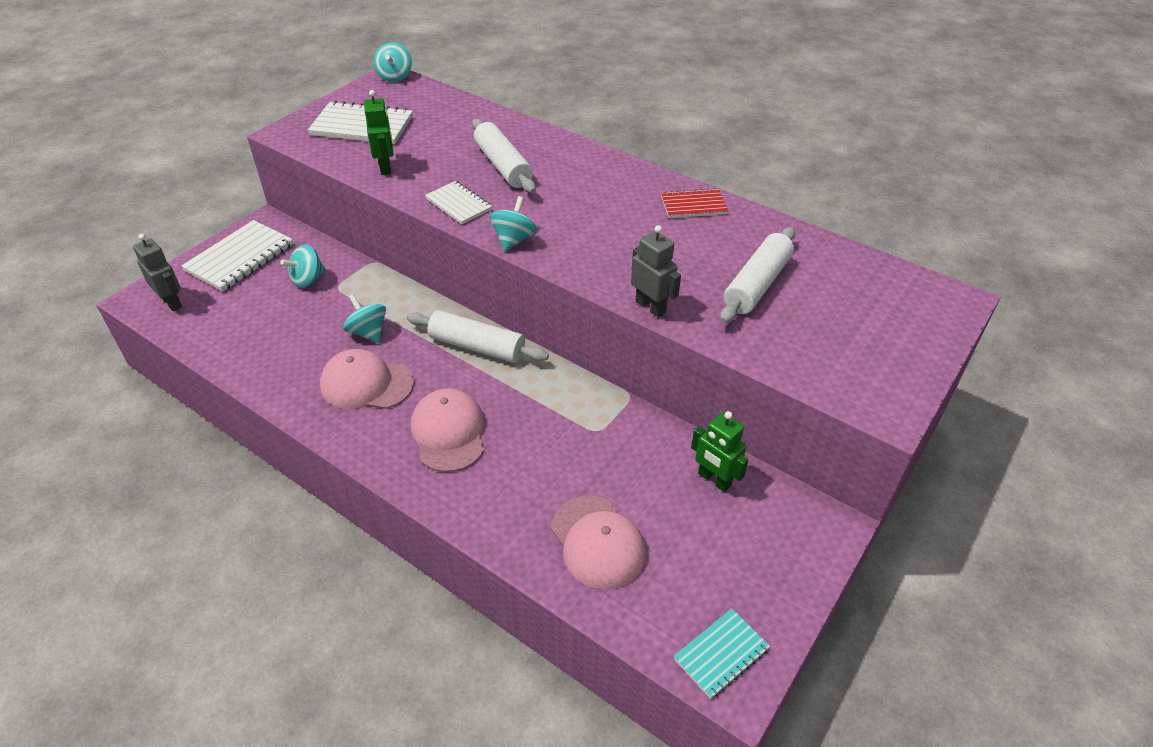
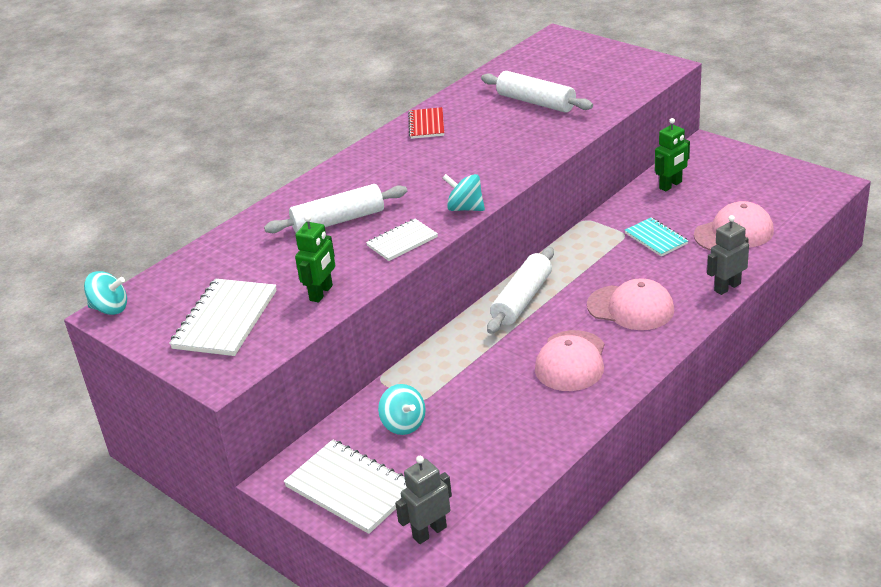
camera: 80 degrees left, 10 degrees down
turquoise spinning top [343,294,386,343] -> none
green robot [364,90,394,175] -> green robot turned 120 degrees clockwise [295,215,335,302]
pink cap [411,389,484,472] -> pink cap turned 150 degrees counterclockwise [587,278,674,330]
grey robot [631,225,681,318] -> grey robot moved to [707,215,749,295]
turquoise notebook [673,609,770,699] -> turquoise notebook moved to [625,217,688,257]

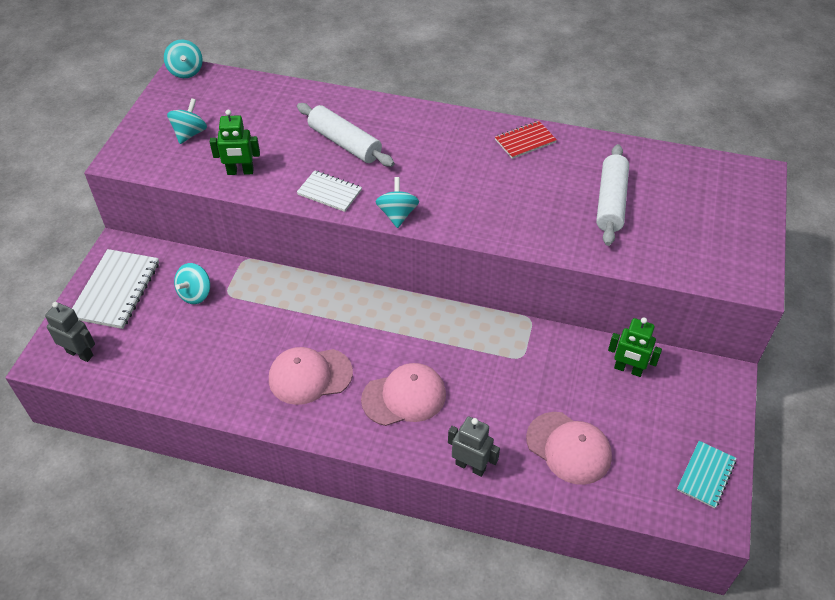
camera: 60 degrees right, 15 degrees up
white notebook [169,279,277,356] -> turquoise spinning top [167,98,207,144]
white rolling pin [487,247,554,334] -> none
pink cap [587,278,674,330] -> pink cap turned 105 degrees counterclockwise [361,363,446,426]
turquoise notebook [625,217,688,257] -> turquoise notebook moved to [677,441,737,508]

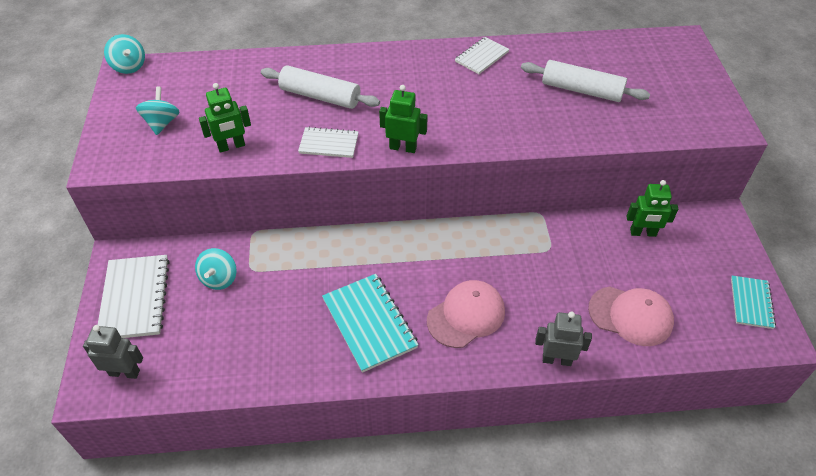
camera: 20 degrees left, 0 degrees up
pink cap [269,347,353,405] -> turquoise notebook [322,274,419,373]
turquoise spinning top [376,177,419,228] -> green robot [379,85,428,153]
red notebook [495,121,557,159] -> white notebook [455,37,509,74]
white rolling pin [596,144,629,246] -> white rolling pin turned 60 degrees counterclockwise [521,60,650,102]

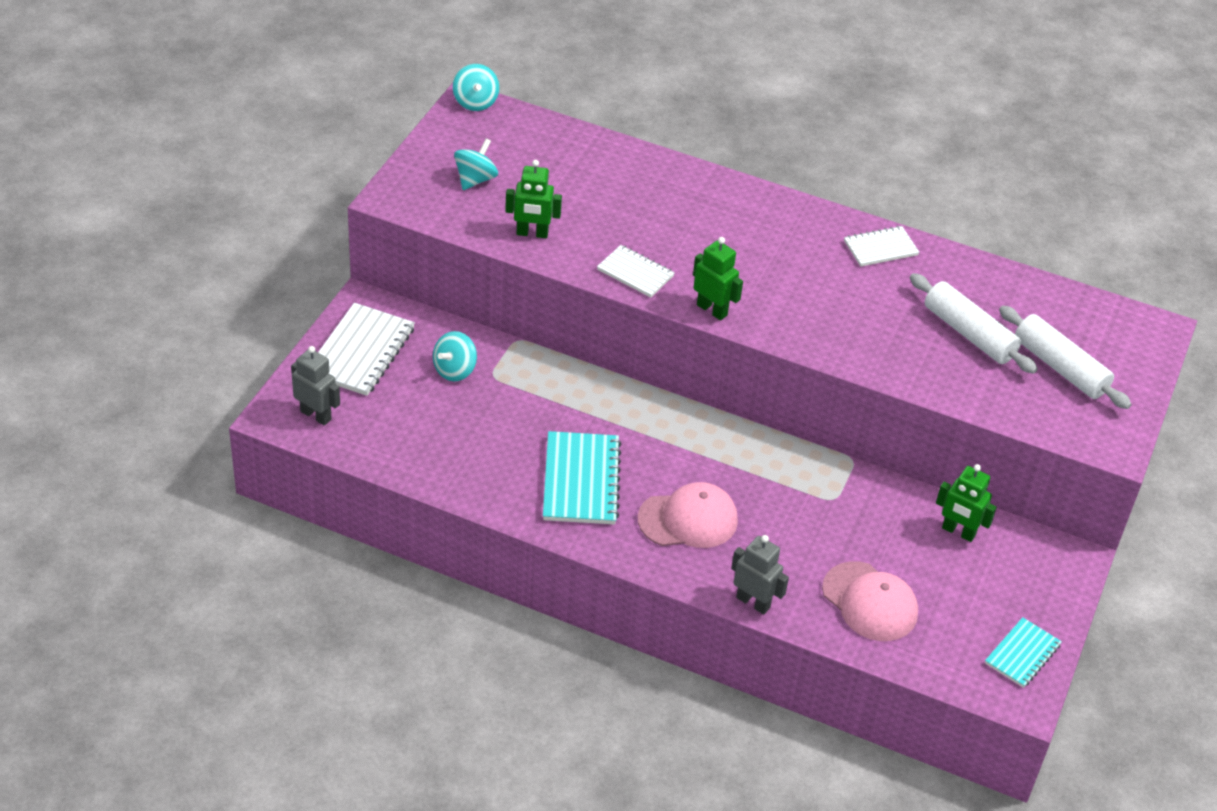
camera: 25 degrees right, 5 degrees down
white rolling pin [261,66,380,109] -> white rolling pin moved to [999,306,1132,409]

